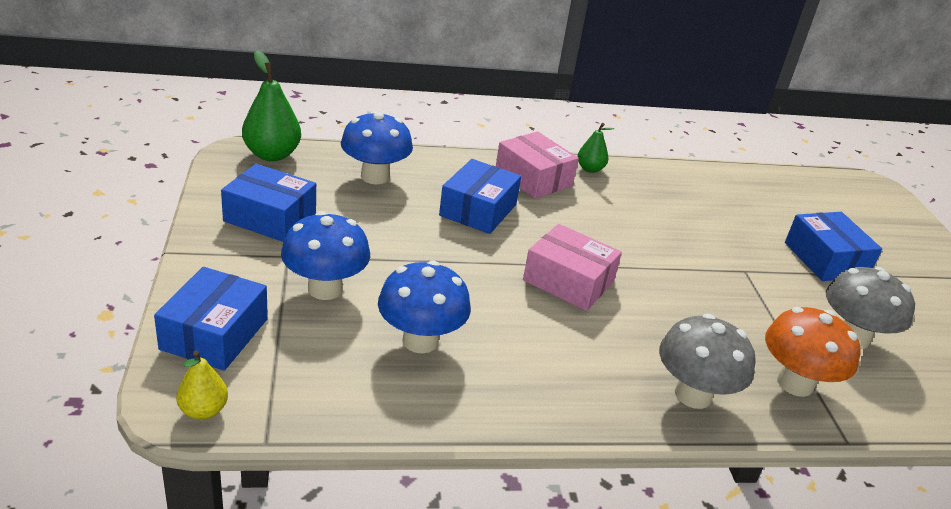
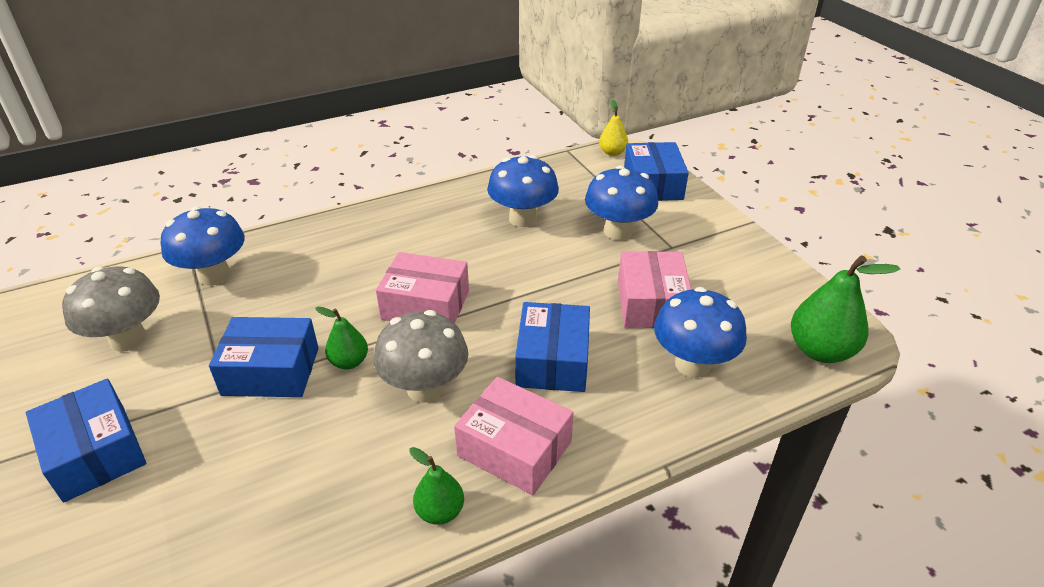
camera: 165 degrees right, 5 degrees up
blue box [221,164,316,242] -> blue box moved to [209,317,319,397]
grey mushroom [659,314,756,409] -> grey mushroom moved to [374,310,468,402]
orange mushroom [765,307,861,397] -> blue mushroom [161,206,245,286]
none -> green pear [315,307,368,370]
none -> pink box [618,251,692,328]

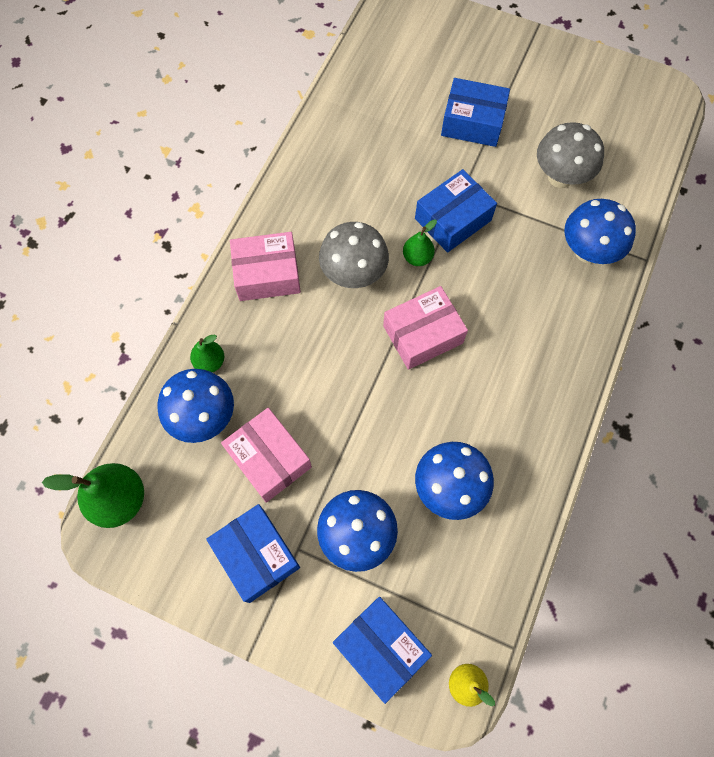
camera: 140 degrees right, 30 degrees up
green pear [409,447,464,525] -> green pear moved to [190,335,224,373]
blue box [515,302,590,392] -> blue box moved to [206,504,300,603]

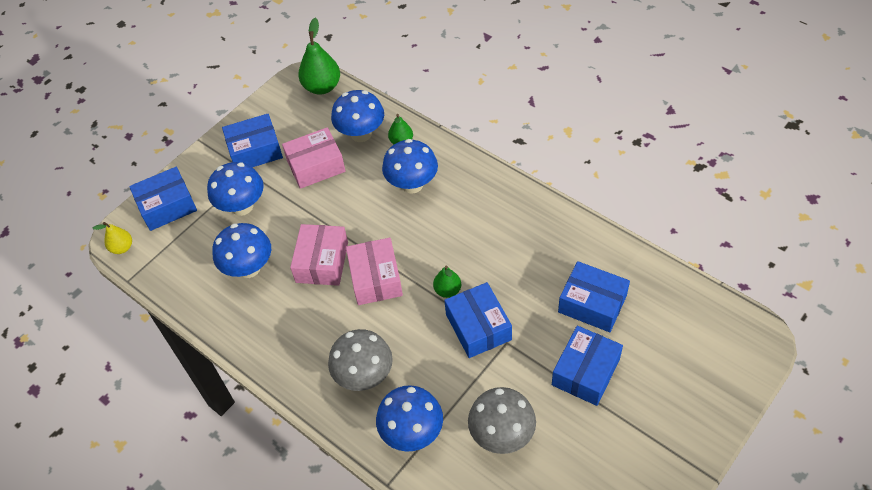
camera: 110 degrees right, 15 degrees down
pink box [230,232,301,301] -> pink box moved to [290,224,348,286]
grey mushroom [319,222,389,288] -> grey mushroom moved to [328,329,393,391]
none -> blue mushroom [382,139,438,194]
none -> blue box [558,261,630,332]

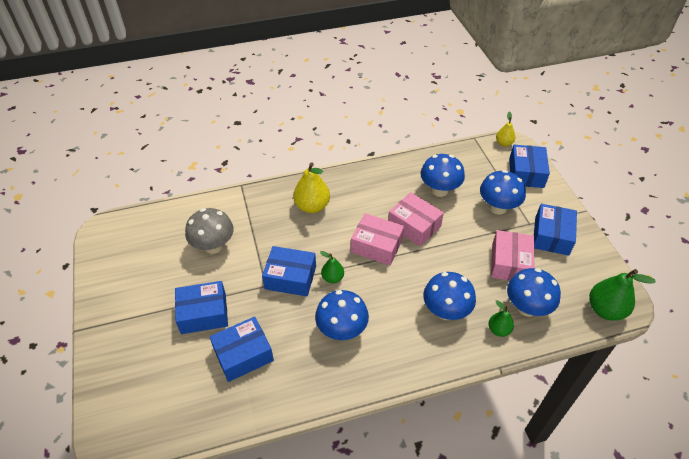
camera: 120 degrees right, 5 degrees down
grey mushroom [328,329,393,391] -> yellow pear [293,162,330,213]
blue mushroom [376,385,443,452] -> blue mushroom moved to [315,290,369,340]
blue box [552,326,623,406] -> blue box turned 75 degrees counterclockwise [175,281,228,334]

